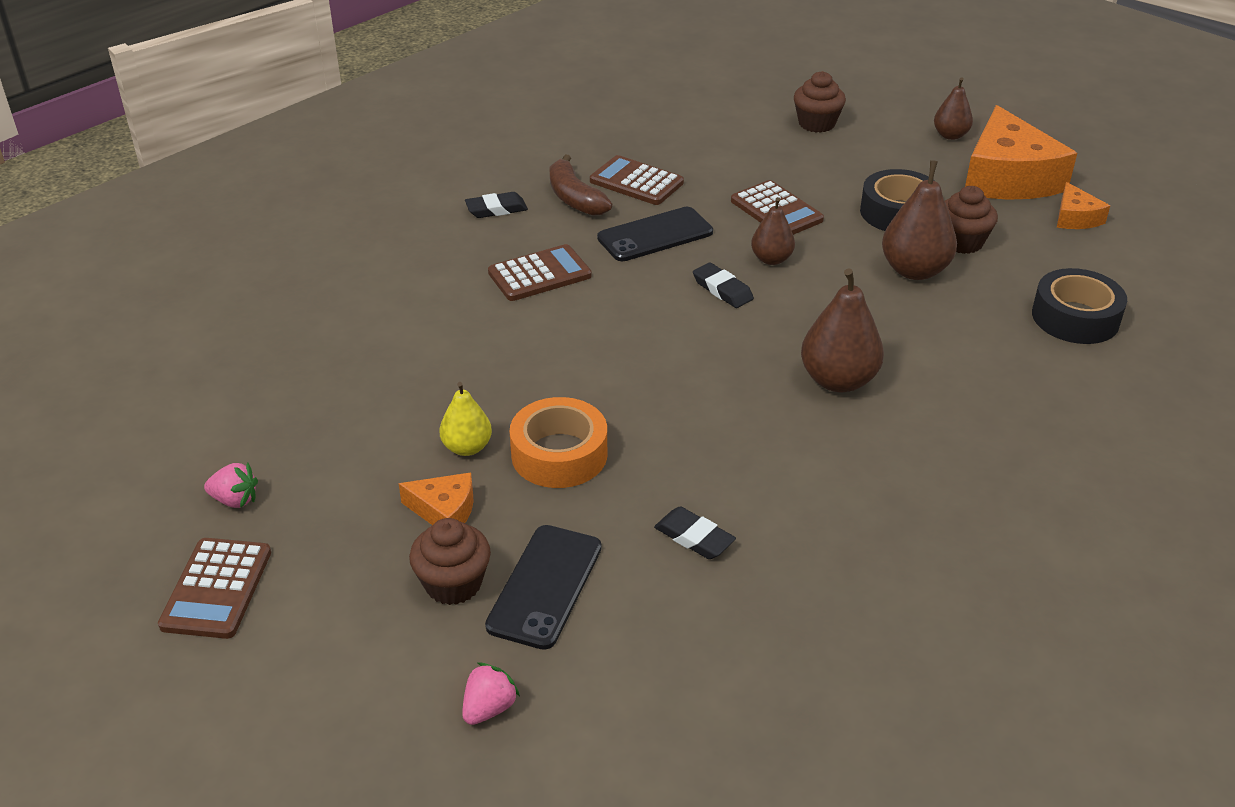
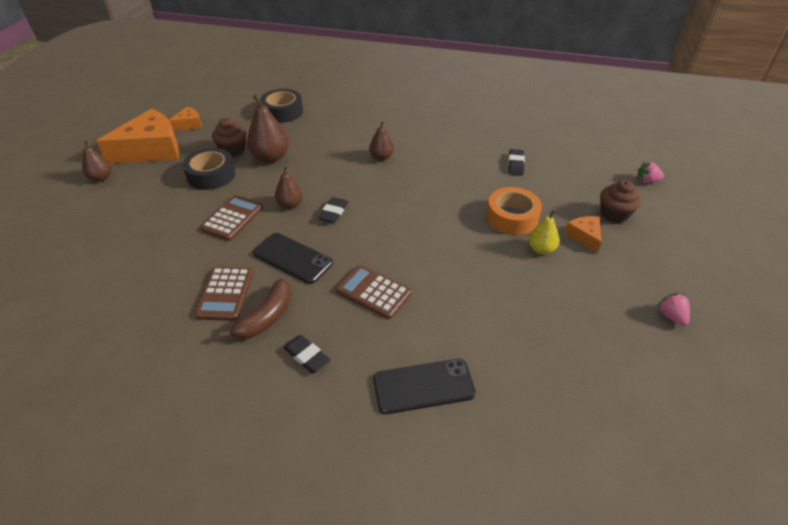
camera: 120 degrees left, 5 degrees up
brown calculator [158,538,271,639] -> none
black phone [485,525,602,650] -> black phone moved to [373,359,476,414]
brown cupcake [794,71,846,133] -> none
brown pear [801,268,884,392] -> brown pear [369,121,394,161], size x0.60

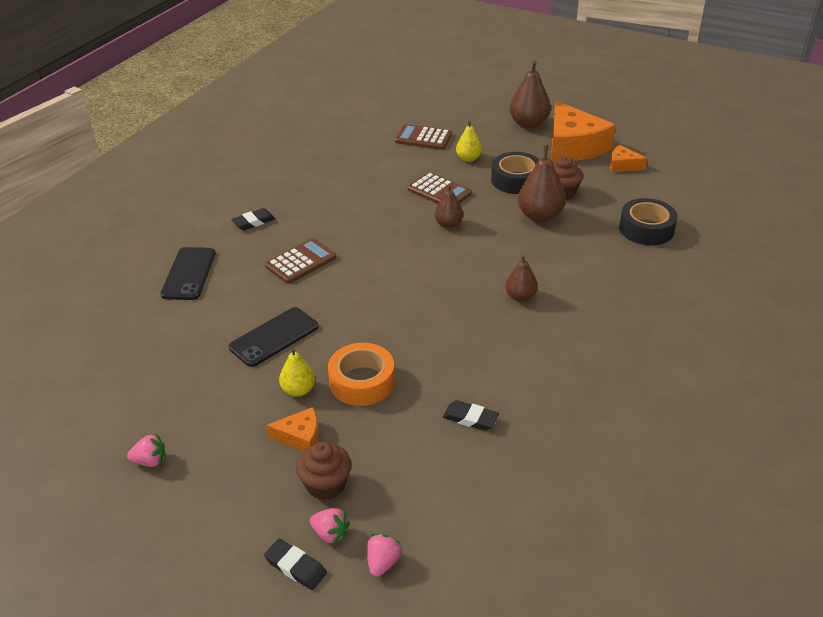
camera: 105 degrees right, 5 degrees down
brown pear [82,140,111,182] -> brown pear [509,61,551,129], size x1.65
orange cheese [169,107,202,131] -> orange cheese turned 135 degrees clockwise [610,145,648,172]
brown calculator [194,267,253,321] -> brown calculator moved to [395,124,452,150]
brown banana [219,279,292,339] -> none
black phone [253,233,333,284] -> black phone moved to [229,307,318,367]
black eraser [318,197,348,223] -> black eraser moved to [264,539,327,590]
none -> pink strawberry [310,508,350,545]
none -> yellow pear [456,120,482,162]

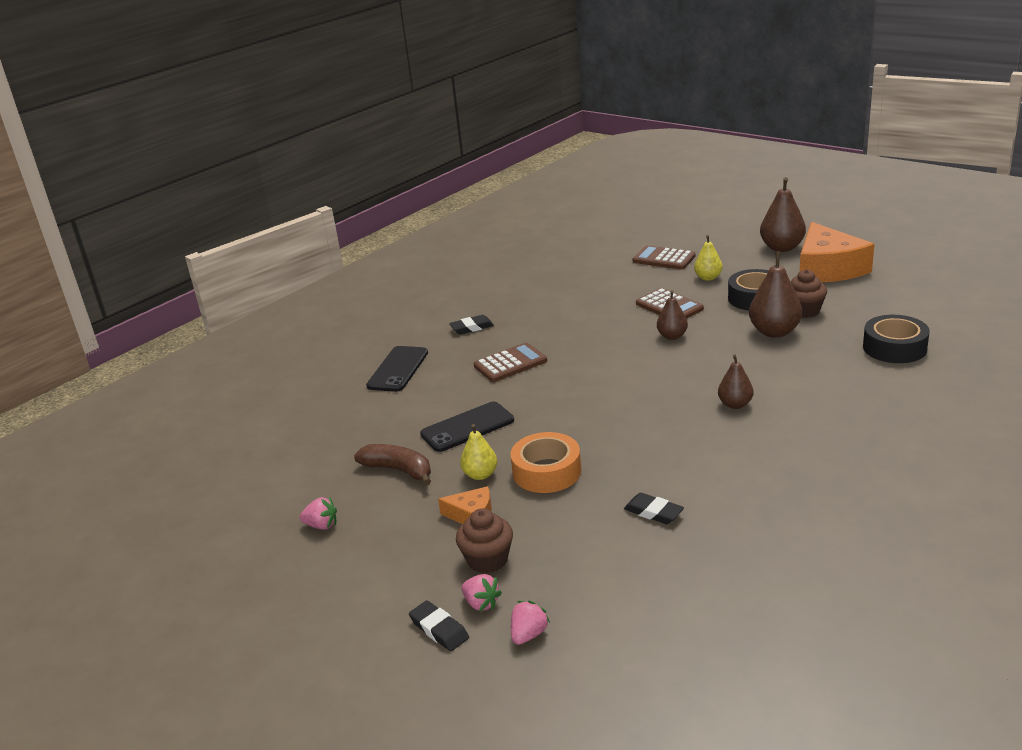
camera: 15 degrees right, 10 degrees down
orange cheese [610,145,648,172] -> none
none -> brown banana [354,444,431,485]

